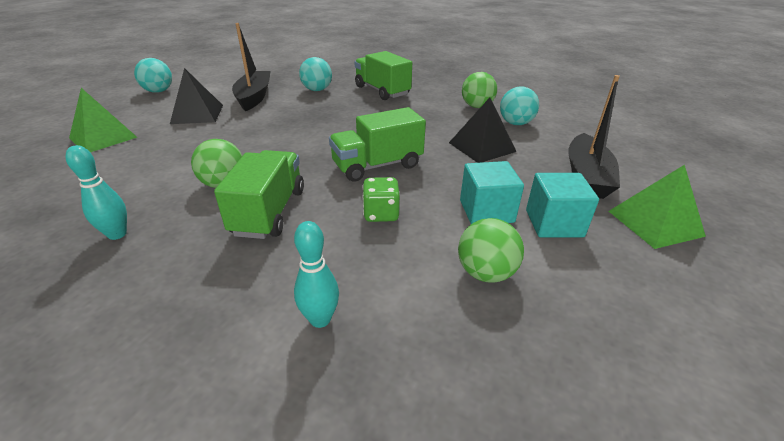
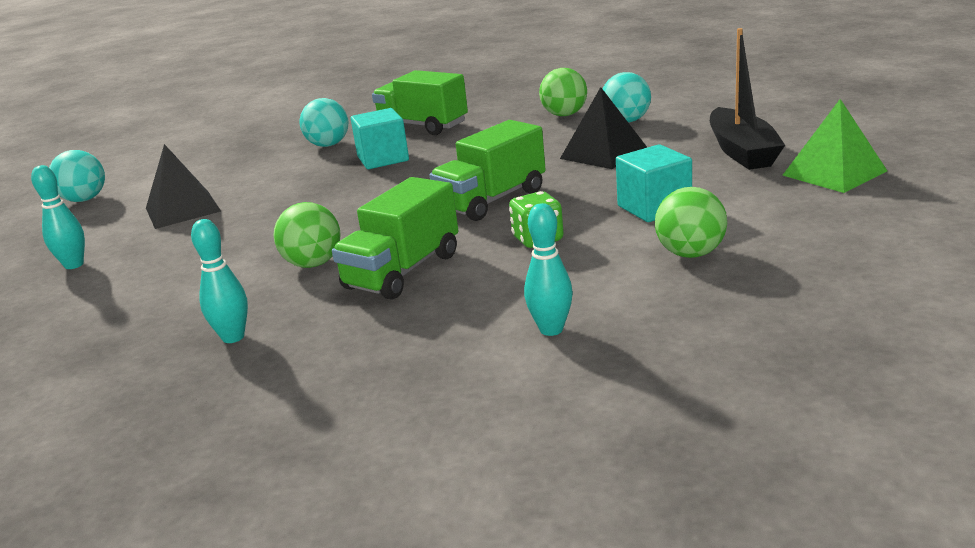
camera: 15 degrees left, 10 degrees down
green pyramid [69,88,137,152] -> turquoise bowling pin [31,165,85,269]
green truck [214,150,304,239] -> green truck turned 135 degrees counterclockwise [332,177,459,300]
black boat [232,23,270,111] -> none
turquoise cube [526,173,599,237] -> turquoise cube moved to [351,108,409,169]

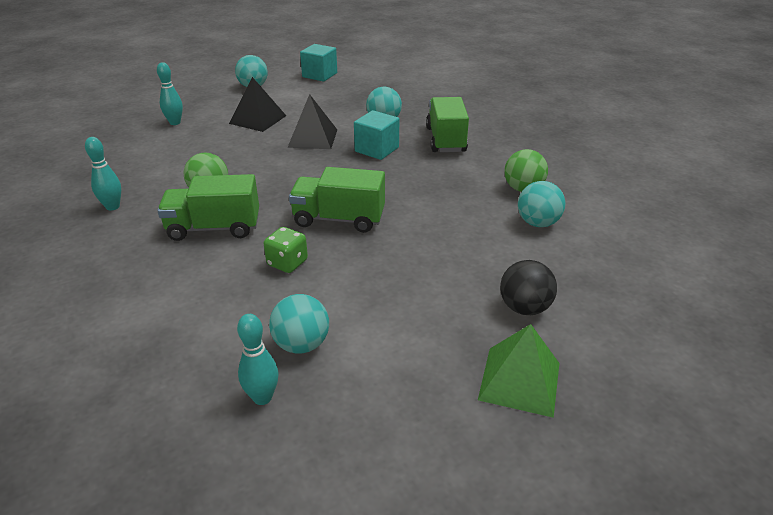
camera: 50 degrees right, 10 degrees up
turquoise bowling pin [524,203,573,336] -> turquoise bowling pin moved to [237,314,279,405]
black pyramid [560,87,648,169] -> black pyramid moved to [287,94,337,149]
turquoise cube [616,144,692,222] -> turquoise cube moved to [300,44,337,81]
green ball [655,187,727,258] -> turquoise ball [269,294,329,354]
black boat [710,28,785,170] -> black ball [500,260,557,315]

